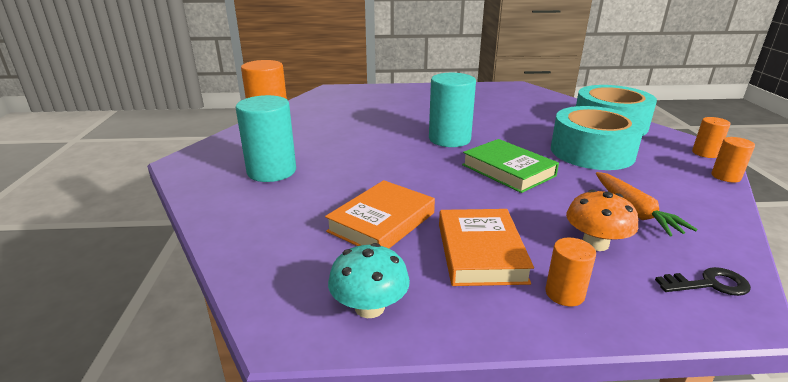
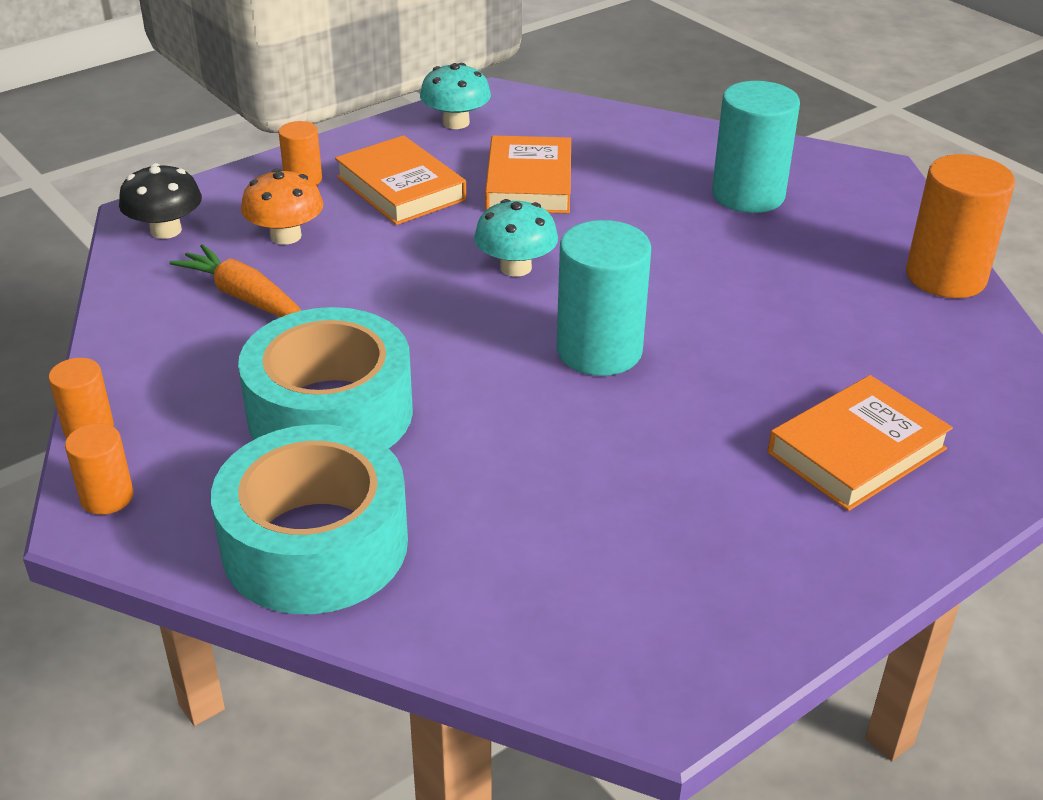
camera: 145 degrees right, 10 degrees up
green book [462,139,559,193] -> none
black key [655,267,751,296] -> black mushroom [119,163,202,239]
none -> turquoise mushroom [474,199,558,277]
none -> orange book [768,375,953,511]

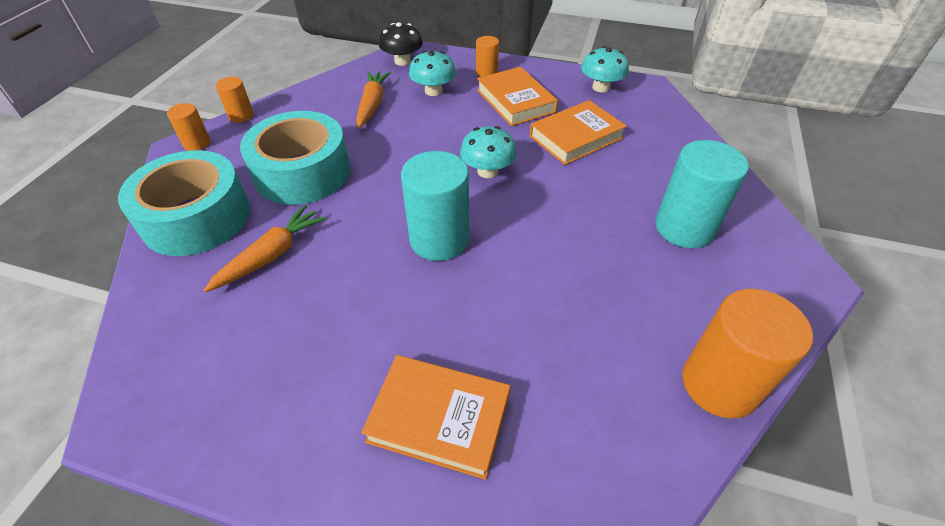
camera: 55 degrees right, 10 degrees up
orange mushroom [241,169,323,245] -> turquoise mushroom [409,51,456,96]
orange book [335,135,466,225] -> orange book turned 45 degrees counterclockwise [477,67,558,126]
none -> orange carrot [204,205,326,292]

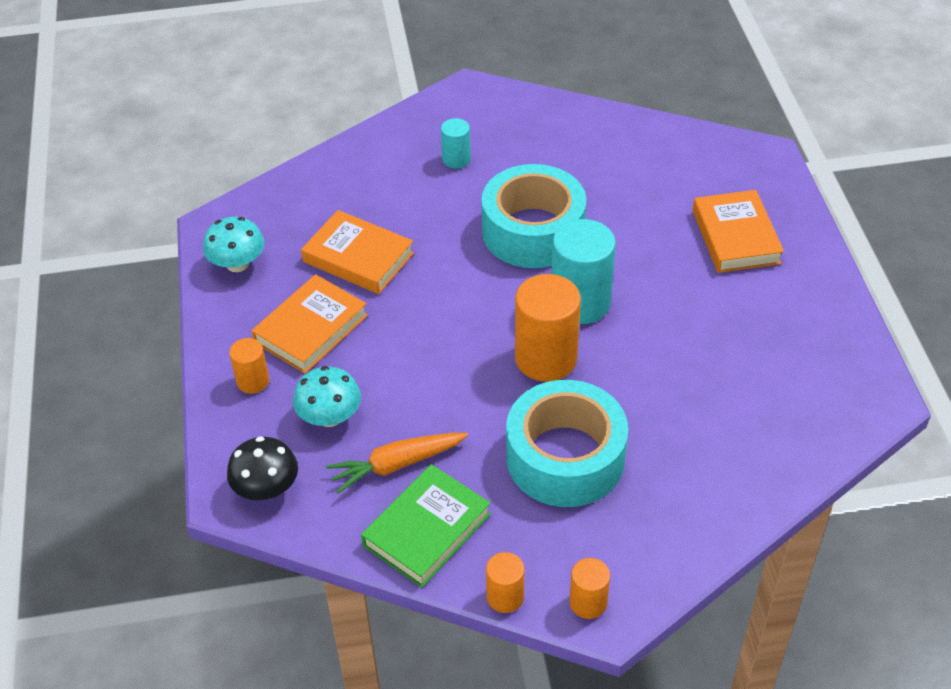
camera: 115 degrees left, 0 degrees up
turquoise tape [118,150,250,256] -> turquoise tape moved to [482,164,586,268]
orange carrot [204,205,326,292] -> none
turquoise mushroom [460,126,517,178] -> none
turquoise cylinder [655,140,749,248] -> turquoise cylinder [441,118,471,169], size x0.52
orange cylinder [682,289,813,418] -> orange cylinder moved to [515,274,581,382]
none -> green book [361,464,491,588]

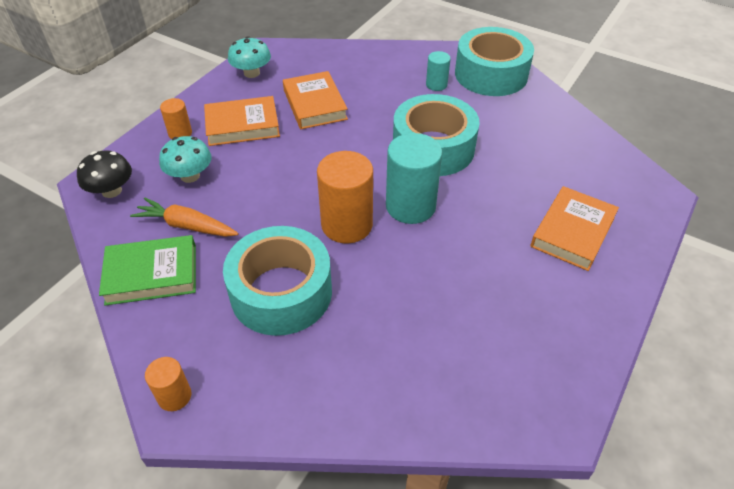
camera: 40 degrees right, 0 degrees up
orange cylinder [486,552,524,613] -> none
none -> turquoise tape [455,27,534,96]

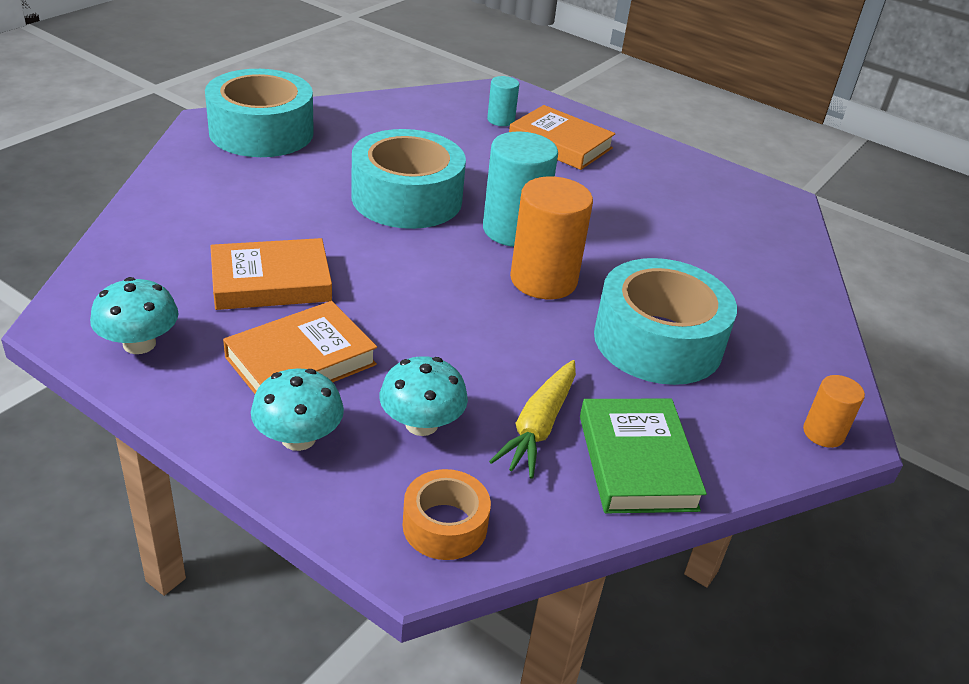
camera: 90 degrees left, 10 degrees down
black mushroom [77,150,132,198] -> orange tape [403,469,491,560]
orange carrot [130,198,239,237] -> yellow carrot [489,360,576,479]
orange cylinder [160,98,192,139] -> turquoise mushroom [251,368,344,451]
orange book [204,96,280,146] -> orange book turned 60 degrees clockwise [223,301,377,394]
turquoise cylinder [426,51,451,91] -> turquoise cylinder moved to [487,76,519,126]

